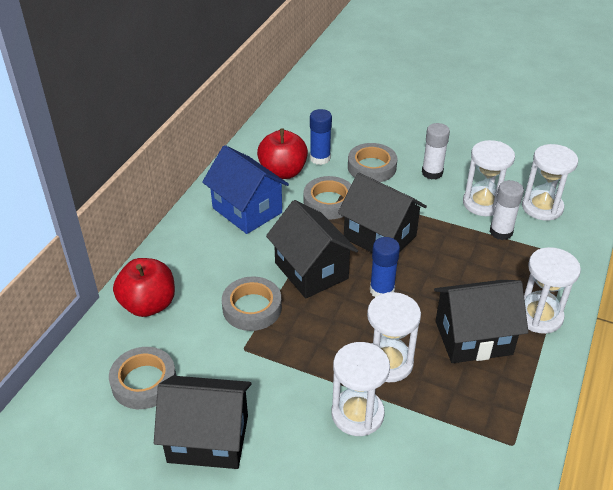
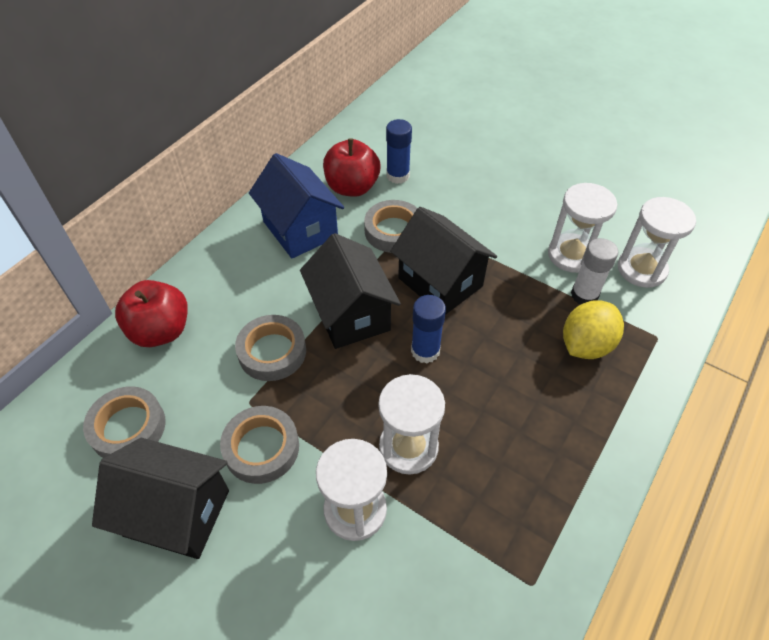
camera: 10 degrees right, 10 degrees up
grey tape [348,143,397,182] -> grey tape moved to [220,406,299,484]
white glue stick [422,123,450,179] -> none
black house [434,280,528,363] -> none
white hourglass [524,247,581,334] -> none
none -> yellow lemon [563,300,624,359]

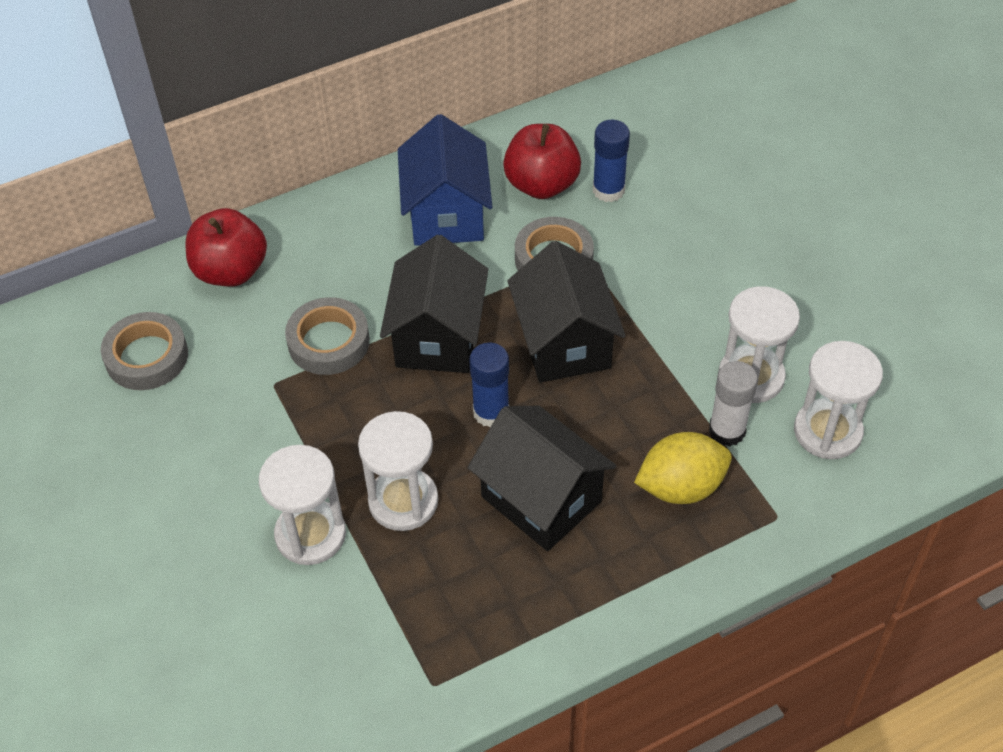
camera: 30 degrees right, 0 degrees up
black house [92,438,229,559] -> black house moved to [468,405,616,551]
grey tape [220,406,299,484] -> none

